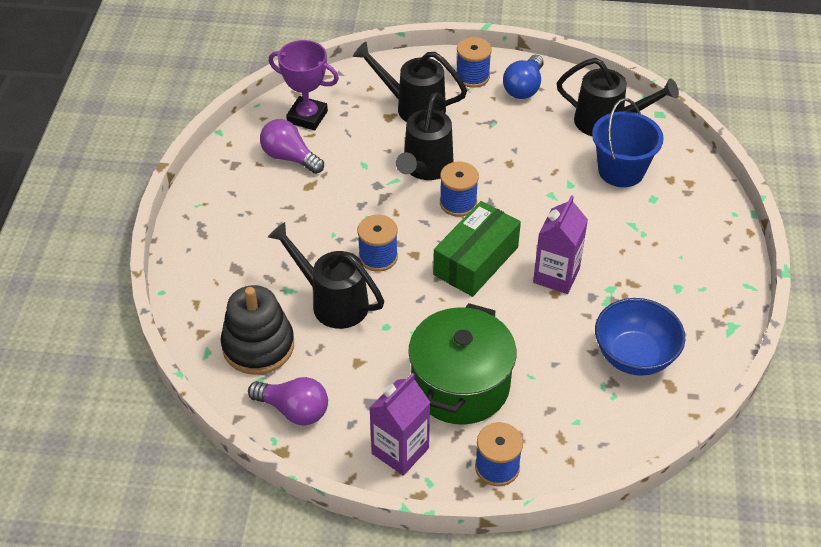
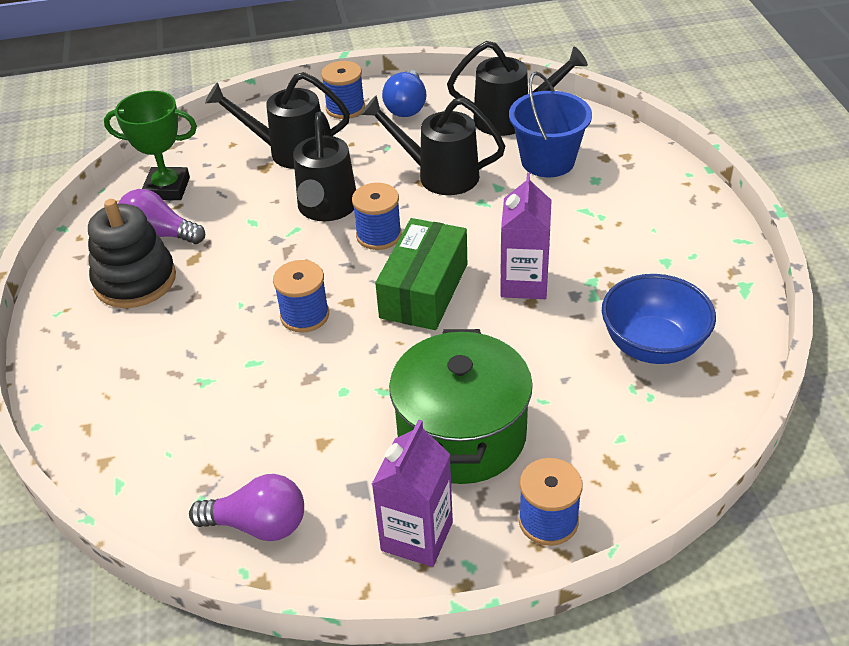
camera: 15 degrees left, 5 degrees down
black stacking toy [221,285,294,375] -> black stacking toy moved to [88,199,176,308]
black watering can [268,222,384,329] -> black watering can moved to [361,95,505,195]
purple trophy [269,40,339,130] -> green trophy [104,91,197,200]

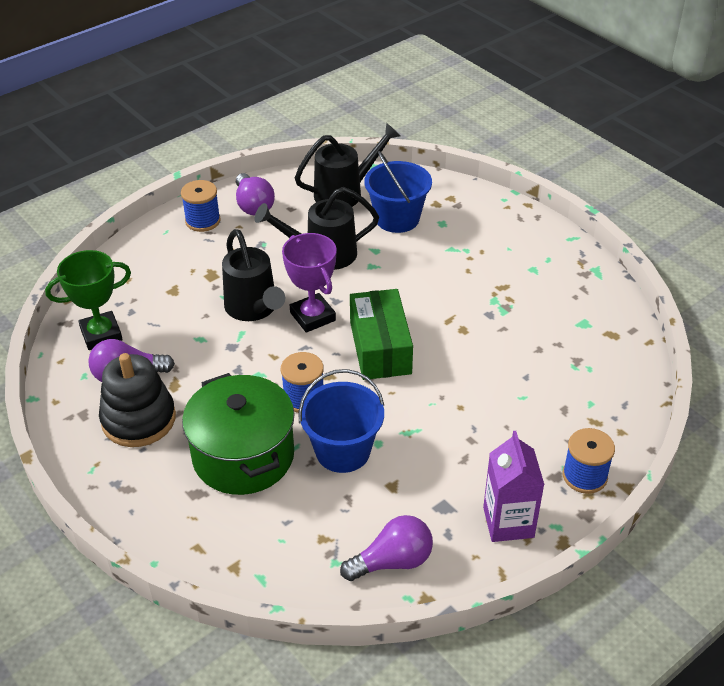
camera: 30 degrees left, 0 degrees up
black watering can [205,72,350,169] -> none
blue spool [352,183,402,250] -> purple trophy [282,233,337,333]
blue light bulb [382,70,427,117] -> purple light bulb [236,173,275,215]
green pot [389,329,533,484] -> green pot moved to [182,373,295,495]
purple carton [500,172,552,299] -> none
blue bowl [602,274,716,364] -> none
none -> blue bucket [298,369,384,473]

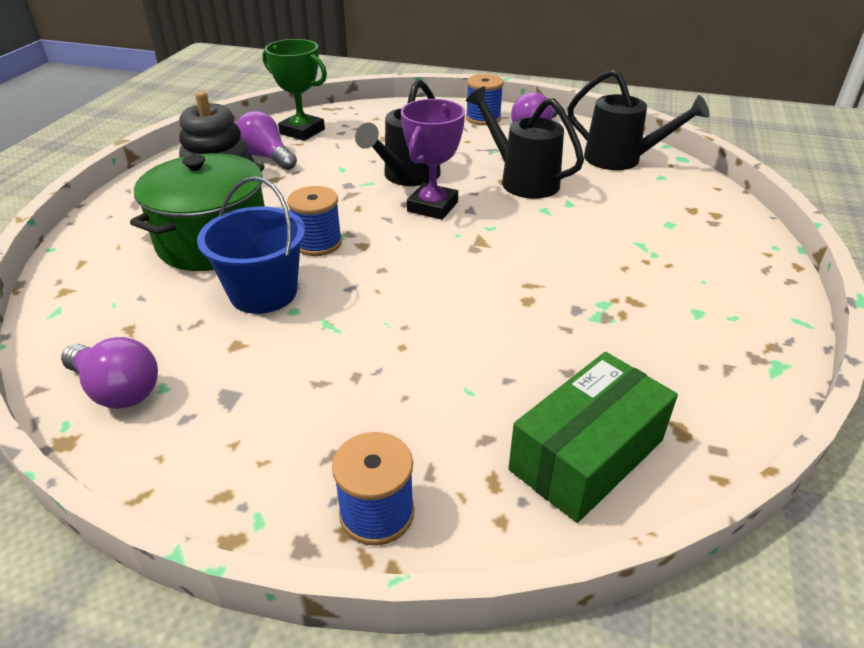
camera: 55 degrees right, 5 degrees down
green box [350,289,413,380] -> green box moved to [508,352,678,523]
blue bucket [364,151,432,233] -> none
purple carton [483,431,544,542] -> none

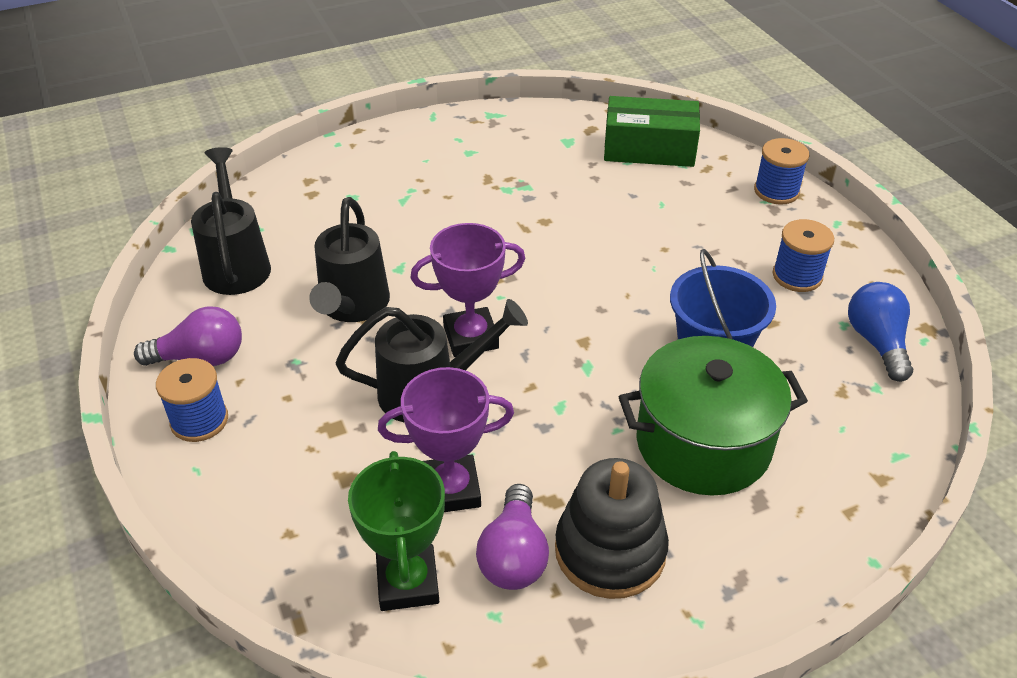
camera: 130 degrees left, 5 degrees up
purple light bulb [61,337,158,409] -> blue light bulb [848,282,913,382]
blue spool [287,186,342,256] -> blue spool moved to [773,219,834,292]
none -> purple trophy [378,367,514,512]

